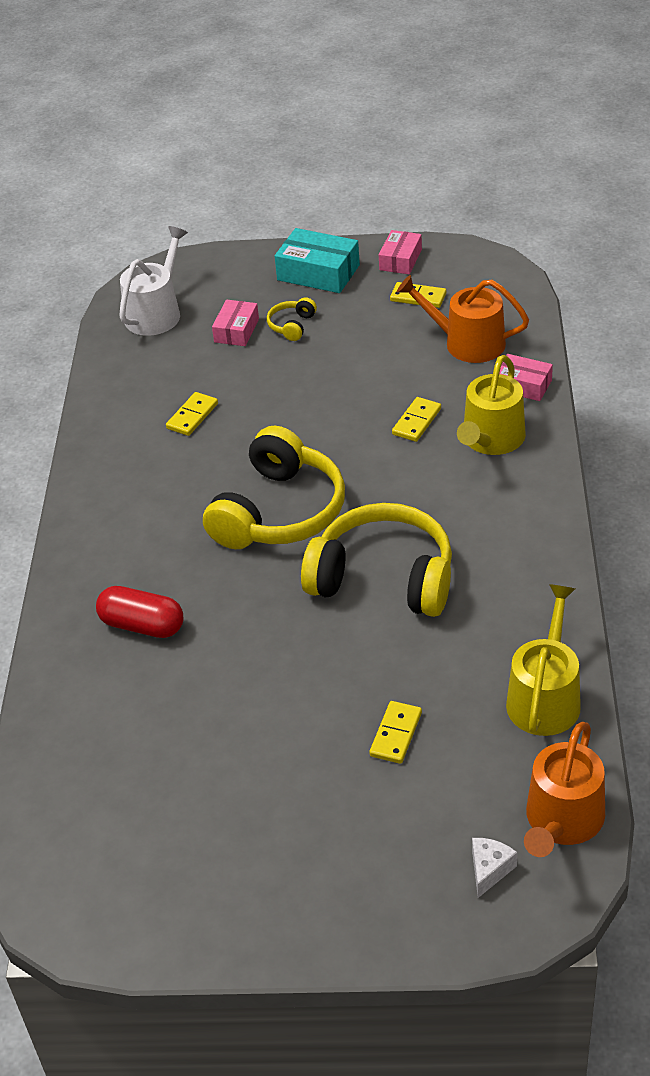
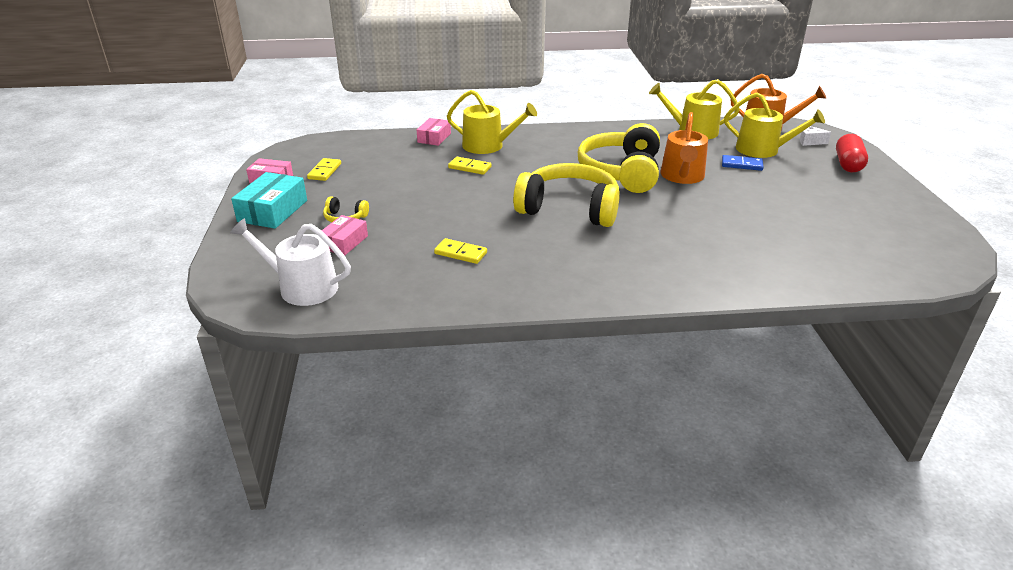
camera: 100 degrees left, 10 degrees down
red capsule [96,586,184,638] -> red capsule moved to [836,134,868,172]
pink box [212,300,259,346] -> pink box turned 75 degrees counterclockwise [322,215,368,255]
yellow domino [369,701,422,764] -> blue domino [722,155,764,171]
orange watering can [397,275,529,363] -> orange watering can moved to [660,112,708,184]
none -> yellow watering can [724,93,825,158]

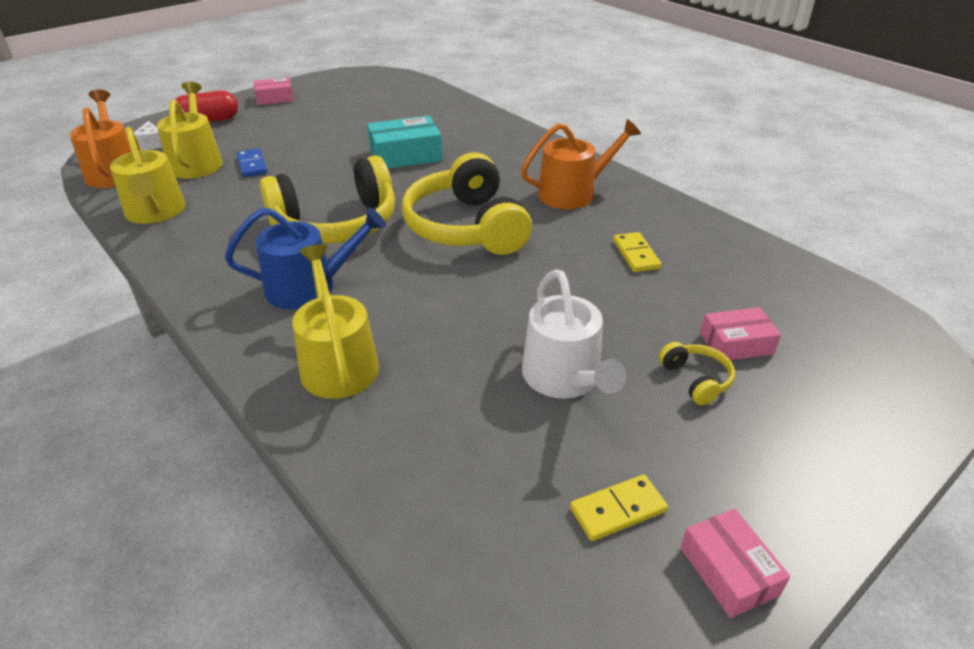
camera: 125 degrees left, 5 degrees up
white watering can [230,218,351,306] -> white watering can moved to [522,270,627,399]
turquoise box [231,172,307,229] -> turquoise box moved to [367,116,442,169]
pink box [417,118,451,146] -> pink box moved to [254,77,294,105]
yellow domino [448,157,492,175] -> none
orange watering can [660,112,708,184] -> orange watering can moved to [521,119,641,209]
none -> blue watering can [225,207,386,310]

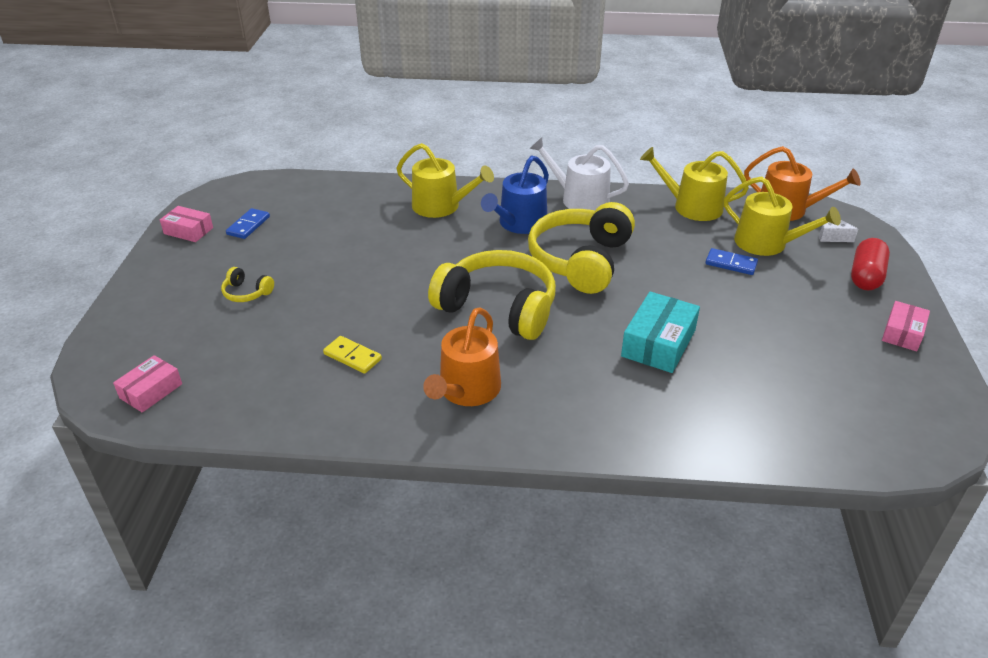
camera: 135 degrees right, 0 degrees up
white watering can [522,270,627,399] -> white watering can moved to [529,137,629,210]
yellow domino [570,475,668,541] -> blue domino [226,208,270,239]
pink box [700,307,781,362] -> pink box moved to [113,355,182,413]

